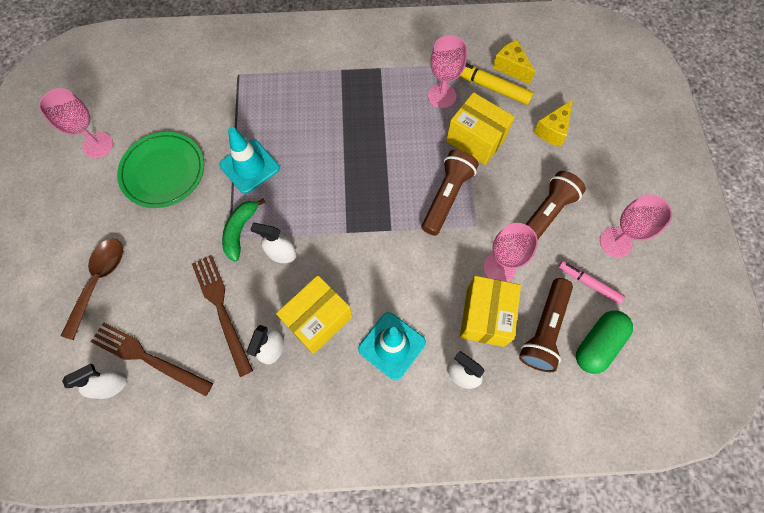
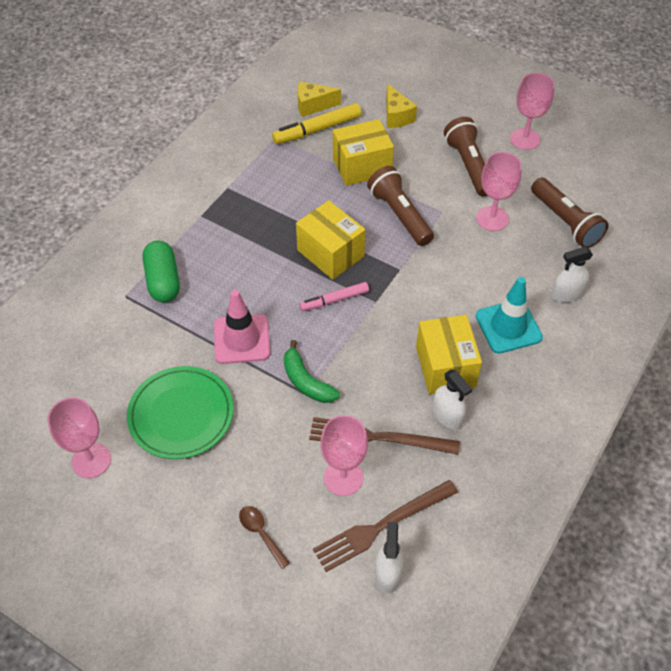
camera: 55 degrees left, 15 degrees down
brown spoon [61,238,123,340] -> brown spoon [239,506,290,569], size x0.57
turquoise traffic cone [219,127,280,194] -> pink traffic cone [214,290,270,364]
white spray bottle [250,223,297,263] -> none
pink goblet [428,35,467,108] -> pink goblet moved to [320,415,368,496]
yellow box [460,276,521,347] -> yellow box moved to [296,200,366,280]
pink marker [558,261,625,304] -> pink marker moved to [299,282,369,311]
green capsule [576,310,633,374] -> green capsule moved to [143,241,180,302]

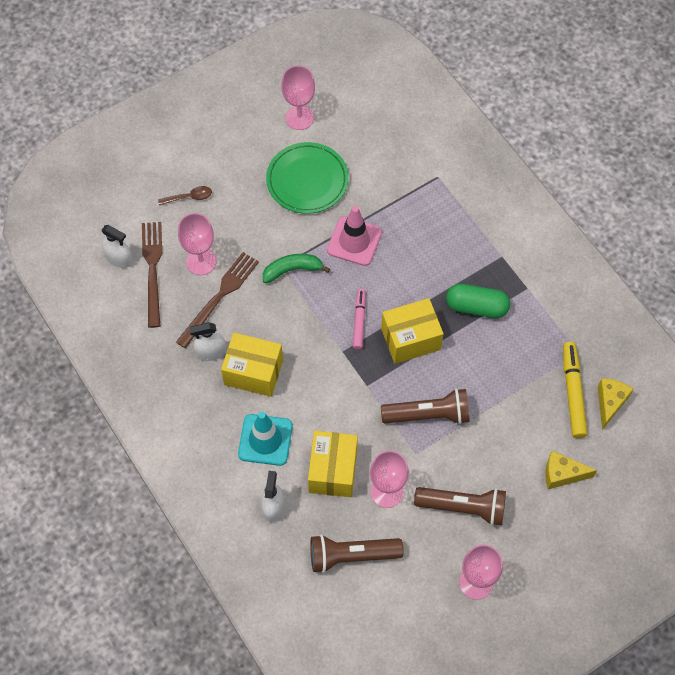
camera: 115 degrees right, 10 degrees up
green capsule [143,241,180,302] -> green capsule moved to [446,284,510,318]
yellow box [333,119,394,186] -> yellow box moved to [308,431,358,497]

